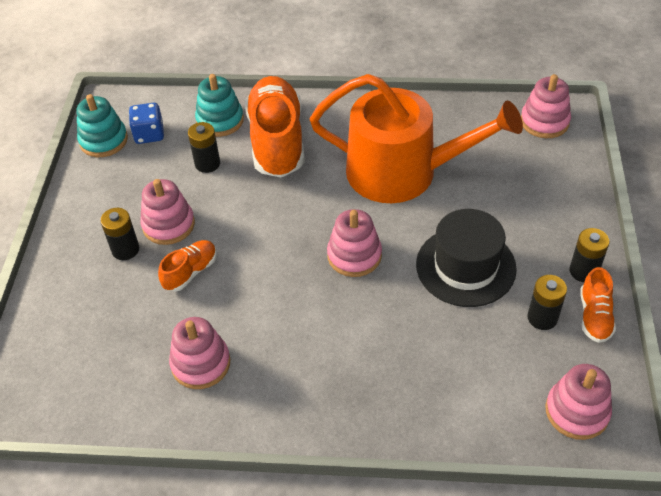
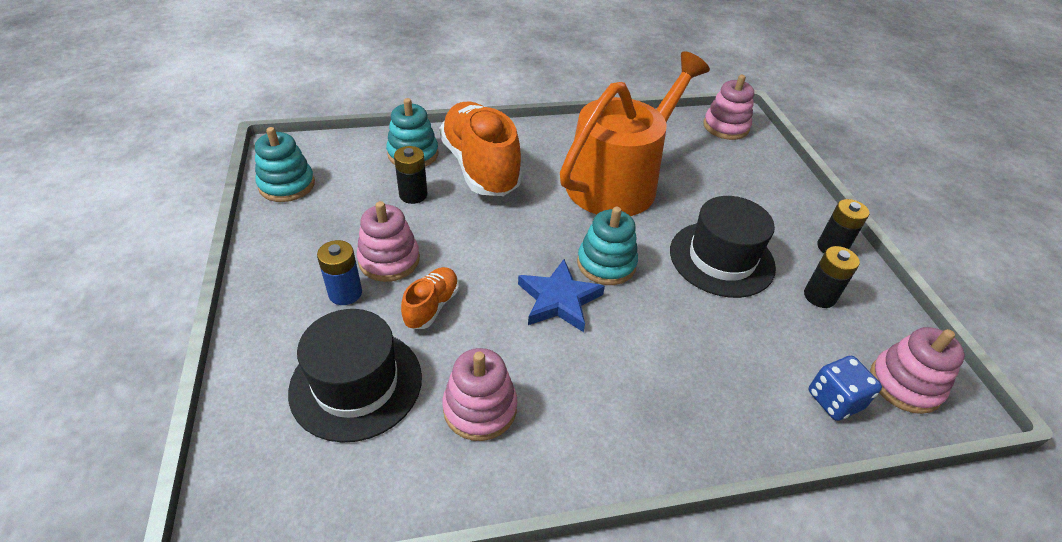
camera: 20 degrees left, 5 degrees down
black battery [100,208,139,260] -> blue battery [317,240,362,305]
blue dice [129,103,164,144] -> blue dice moved to [809,356,882,421]
orange watering can [310,74,523,203] -> orange watering can turned 45 degrees counterclockwise [560,51,710,216]
pink stacking toy [327,209,382,277] -> turquoise stacking toy [577,207,638,285]
orange shoe [580,267,616,343] -> none
none -> black hat [288,309,422,443]
none -> blue star [518,259,605,332]

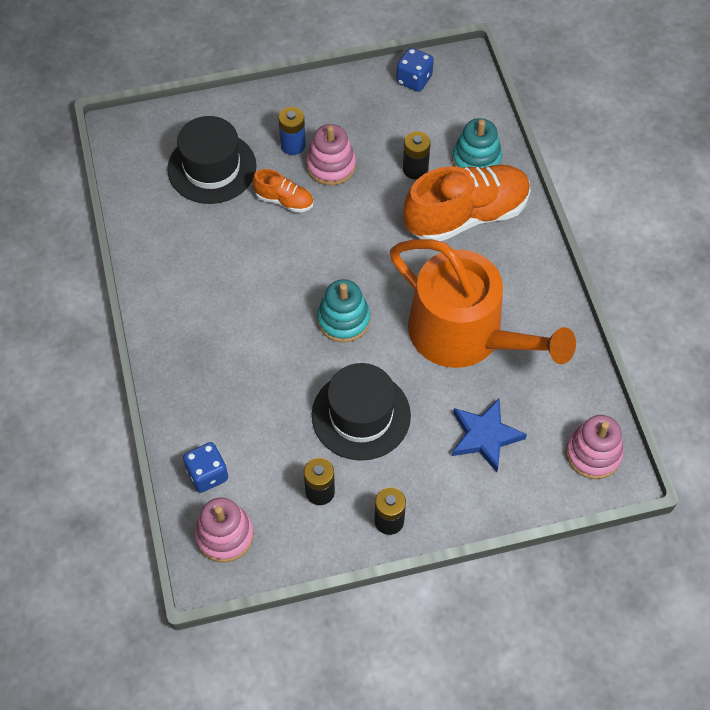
camera: 90 degrees right, 15 degrees up
turquoise stacking toy [255,127,315,202] -> blue dice [396,48,434,92]
pink stacking toy [442,348,518,441] -> none
blue star [518,259,605,332] -> blue star moved to [452,399,527,472]

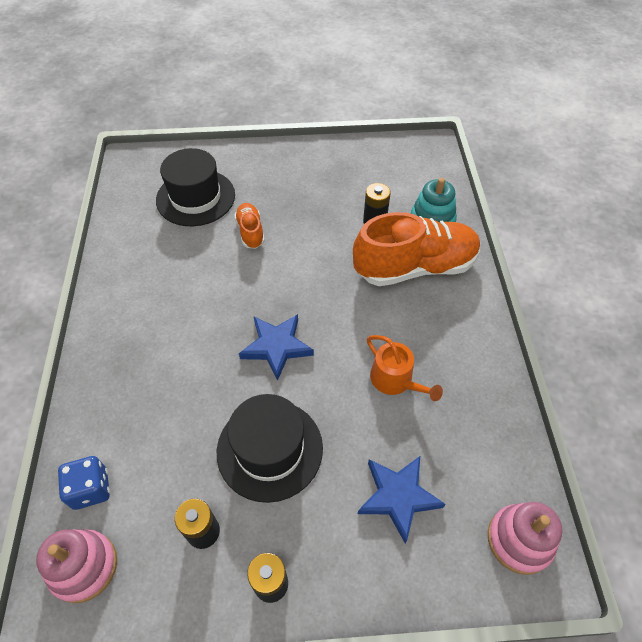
camera: 10 degrees right, 5 degrees down
orange shoe [252,169,313,213] -> orange shoe turned 135 degrees counterclockwise [234,203,265,249]
blue battery [278,107,306,155] -> none
pink stacking toy [306,124,356,186] -> none
turquoise stacking toy [317,279,370,343] -> blue star [239,314,314,381]
orange watering can [390,239,576,368] -> orange watering can [367,335,443,401], size x0.44
blue dice [396,48,434,92] -> none

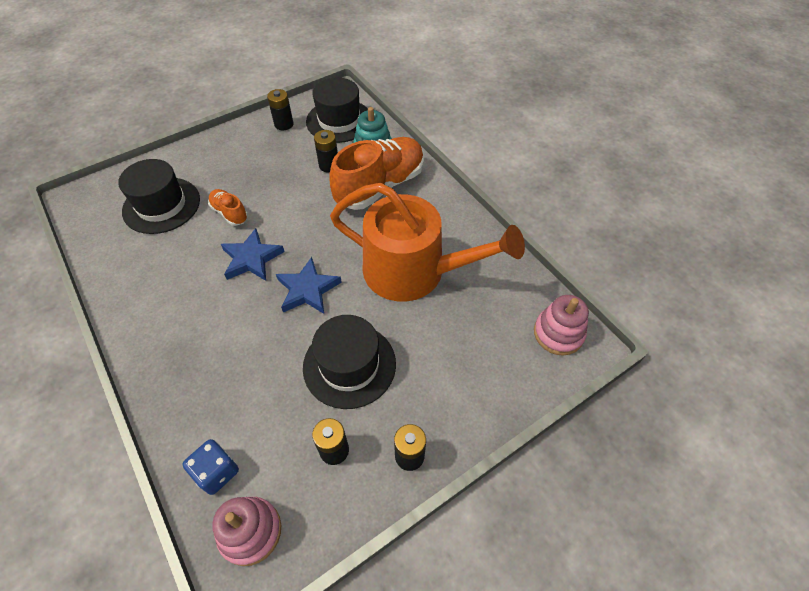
camera: 30 degrees left, 0 degrees up
blue star [358,456,446,544] -> blue star moved to [221,228,285,281]
orange watering can [367,335,443,401] -> orange watering can [330,183,525,302], size x2.29
none -> black battery [267,89,294,131]
none -> black hat [306,78,368,143]

